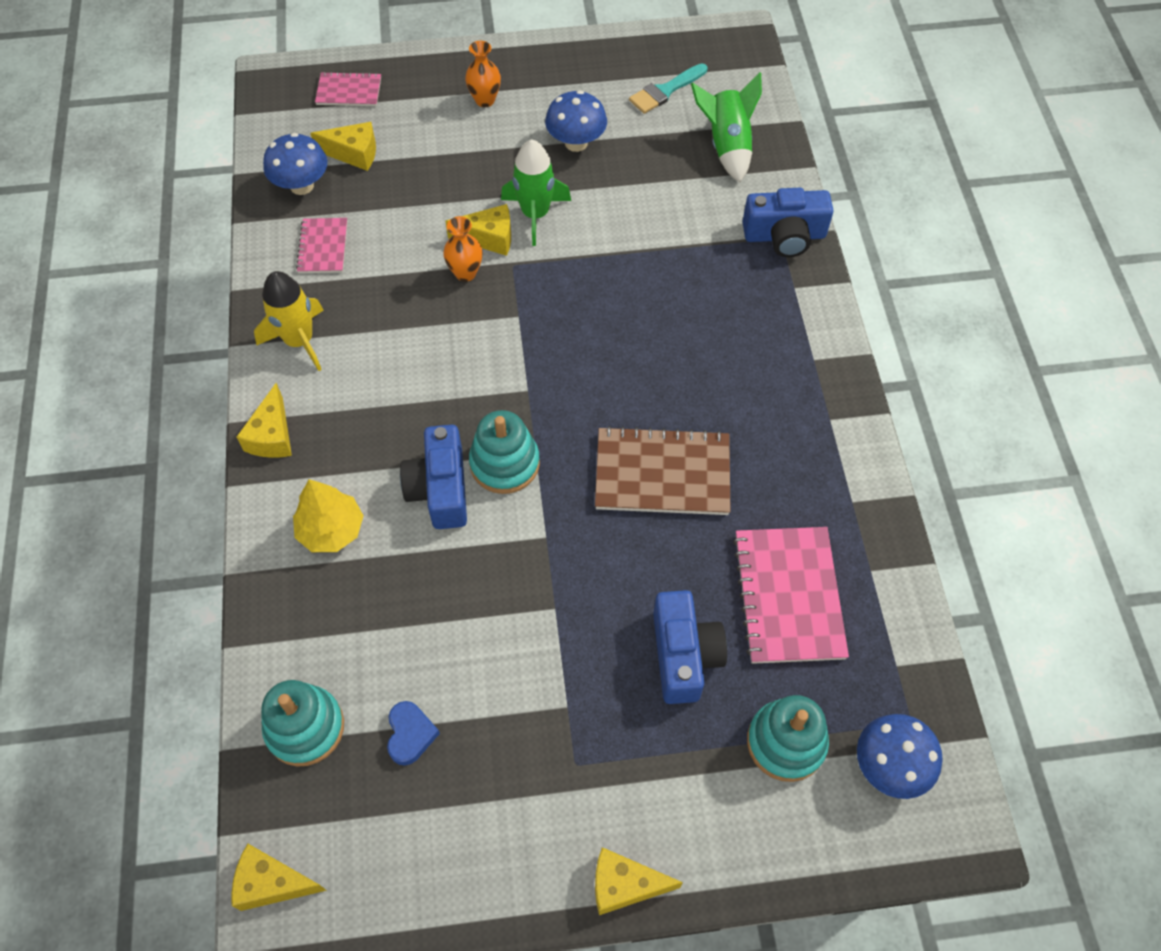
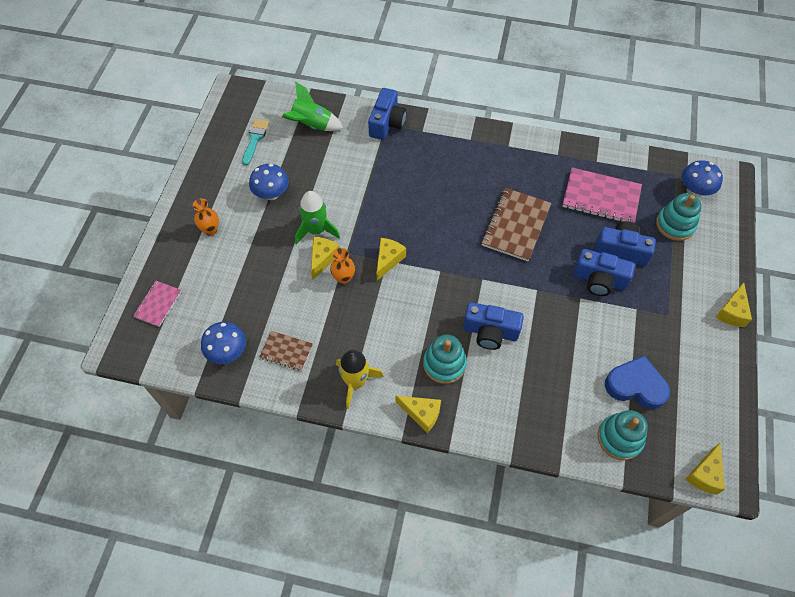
camera: 70 degrees left, 0 degrees up
yellow tree [293,479,364,552] -> none
pink notebook [296,218,347,273] -> brown notebook [259,331,313,371]
yellow cheese [310,122,376,171] -> yellow cheese moved to [376,238,406,281]
blue heart [387,701,440,766] -> blue heart [605,356,670,410], size x1.79
turquoise stacking toy [469,410,540,494] -> turquoise stacking toy moved to [423,335,467,384]
turquoise brush [629,63,707,114] -> turquoise brush turned 150 degrees counterclockwise [242,119,269,165]
none -> blue camera [574,249,635,296]

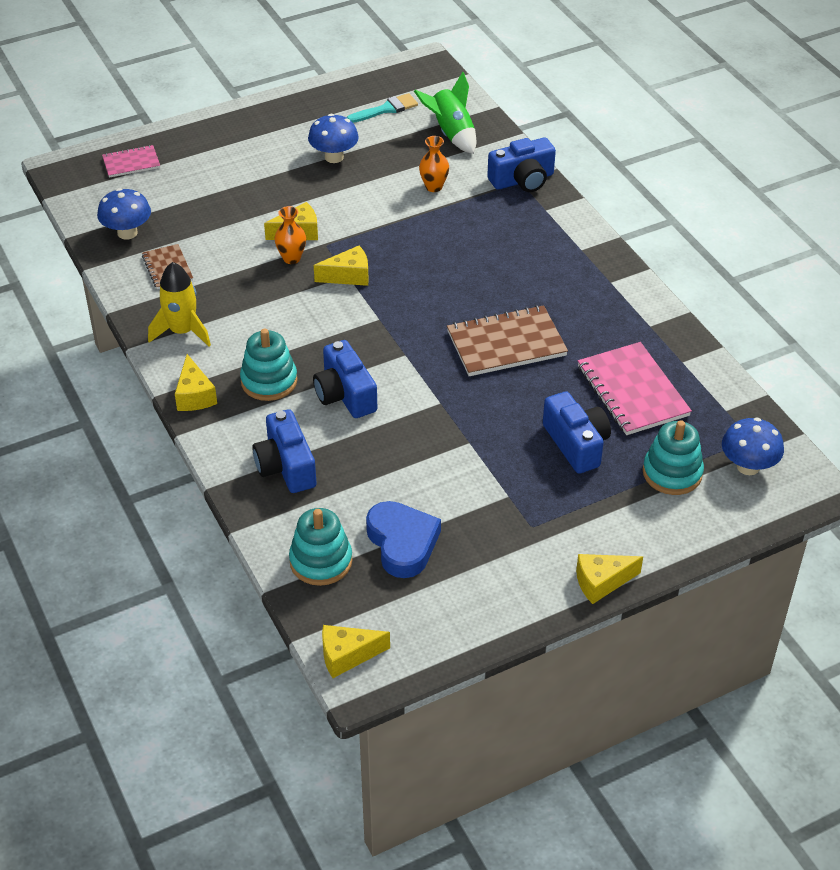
camera: 50 degrees right, 15 degrees down
orange vase [193,198,219,236] -> orange vase moved to [419,136,449,192]
green rocket [295,191,340,245] -> none
blue camera [574,249,635,296] -> blue camera moved to [252,409,316,493]

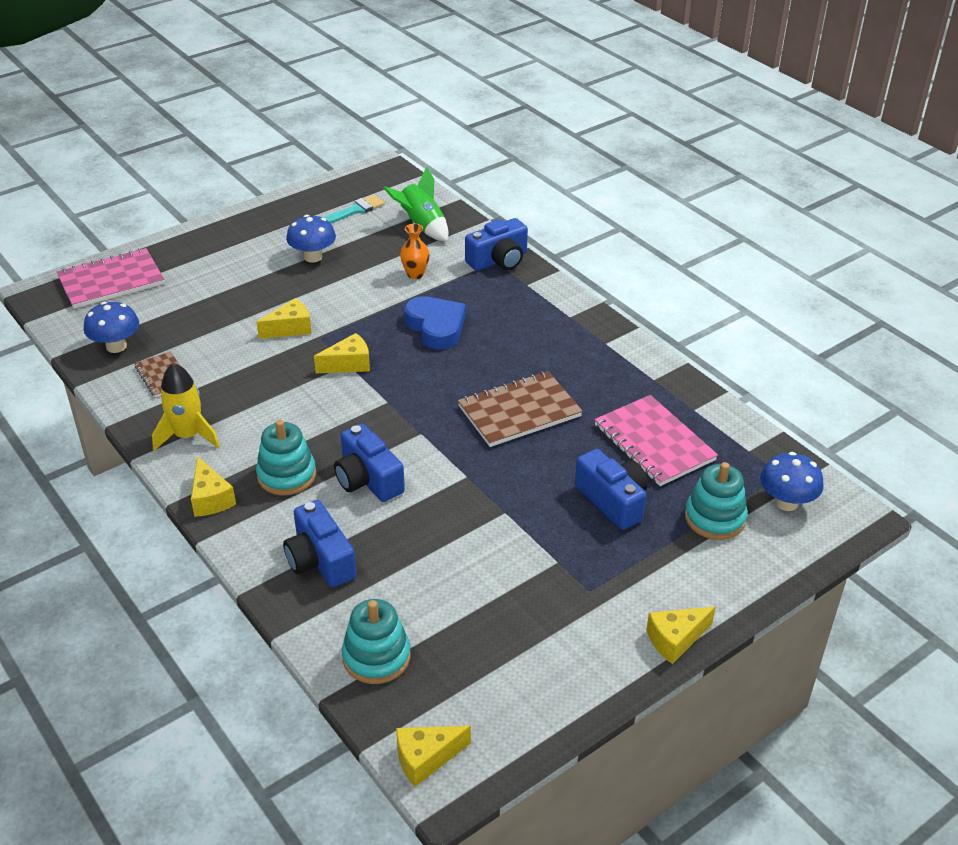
camera: 10 degrees left, 5 degrees down
pink notebook [102,145,160,178] -> pink notebook [57,248,164,308], size x1.77
orange vase [275,206,306,264] -> none
blue heart [366,501,441,578] -> blue heart moved to [404,296,465,349]

